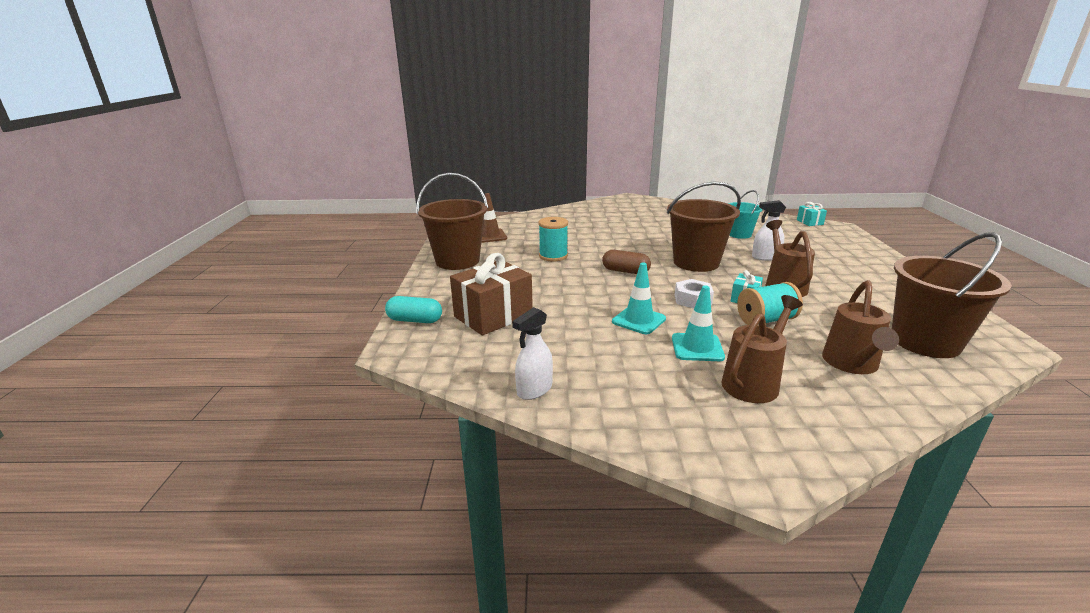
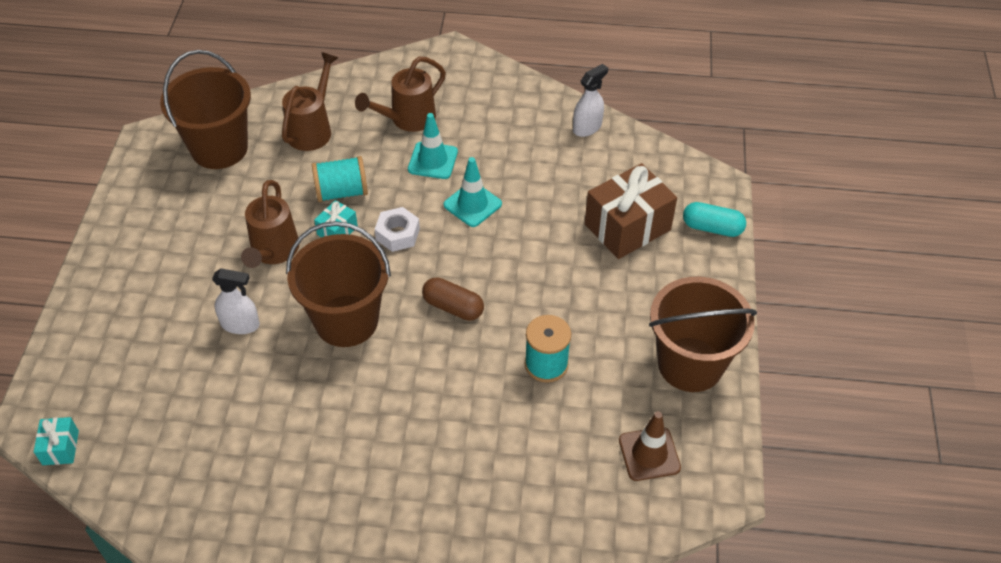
camera: 175 degrees left, 25 degrees up
turquoise bucket [728,190,763,239] -> none

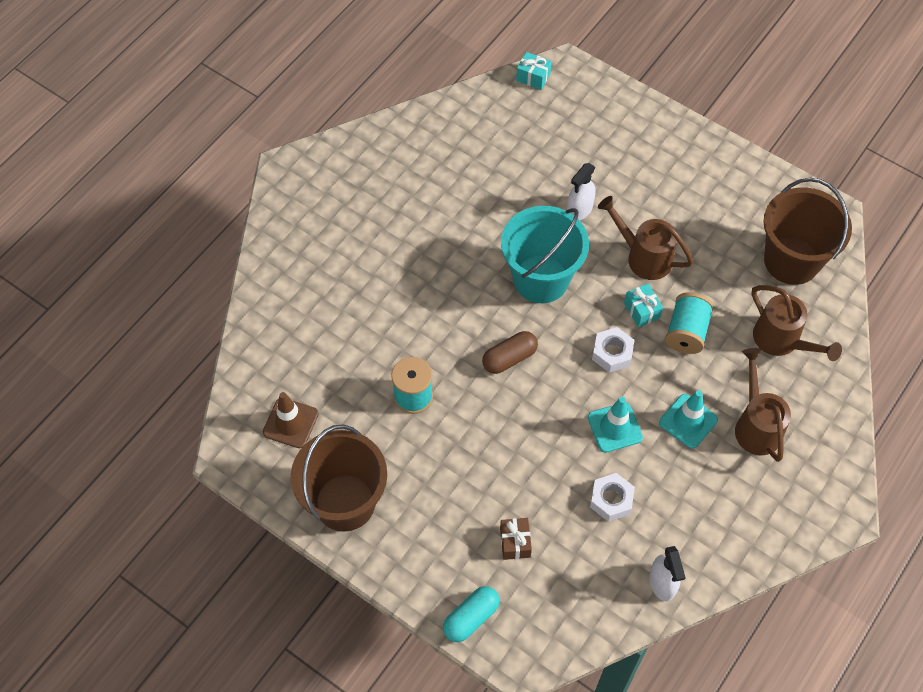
camera: 120 degrees right, 10 degrees up
brown bucket [286,221,391,347] -> turquoise bucket [501,206,589,303]
brown gift [585,163,677,259] -> brown gift [500,518,532,560], size x0.47
none -> white nut [590,473,635,522]

